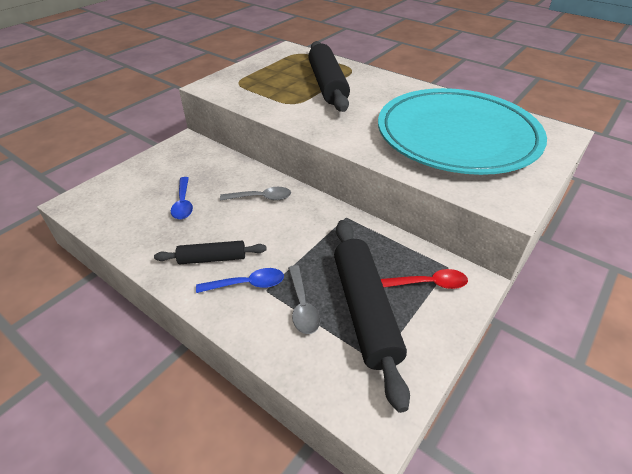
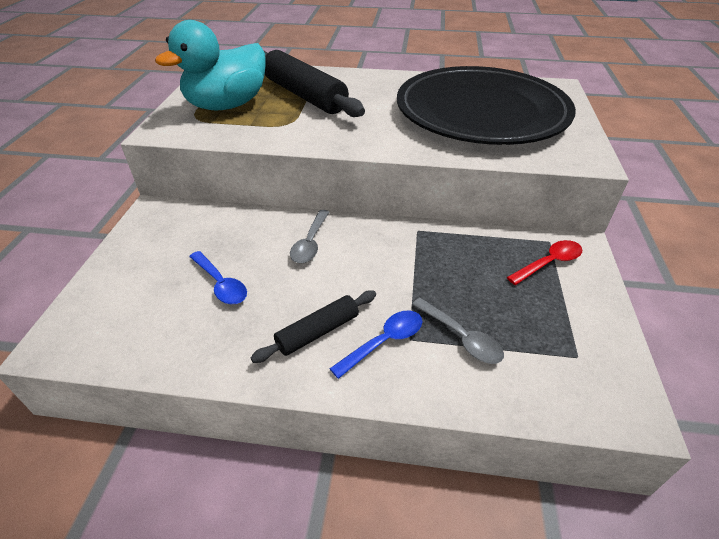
camera: 30 degrees left, 0 degrees up
grey spoon [220,187,291,201] -> grey spoon turned 135 degrees clockwise [290,210,329,263]
black rolling pin [334,220,410,413] -> none
turquoise plate [378,88,547,175] -> black plate [397,66,576,145]
none -> turquoise duck [155,20,265,111]

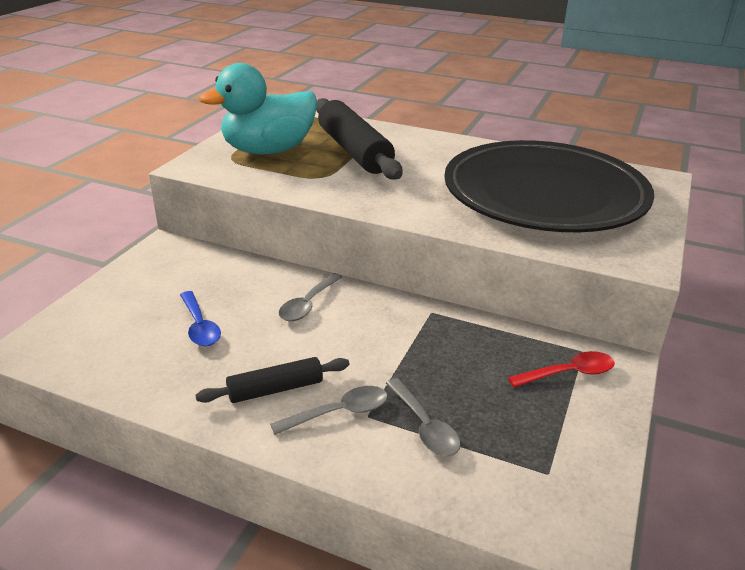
camera: 15 degrees right, 10 degrees down
blue spoon [330,311,422,379] -> grey spoon [270,386,388,435]

